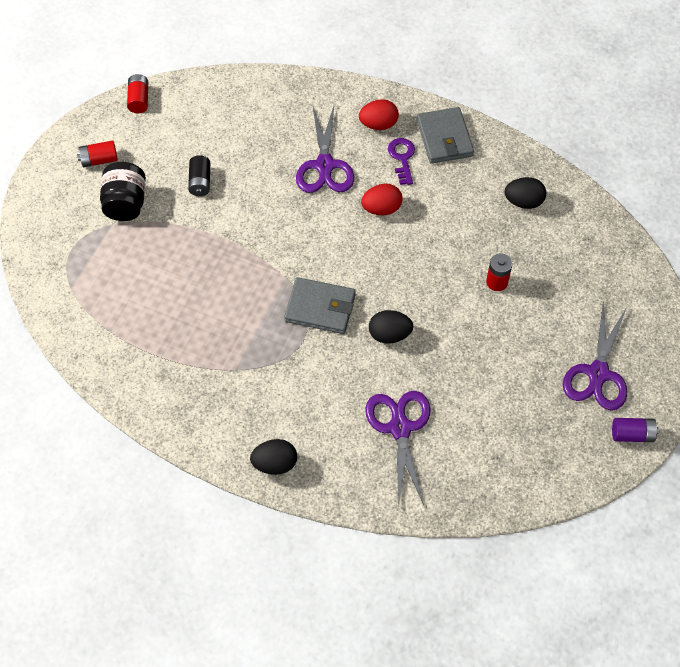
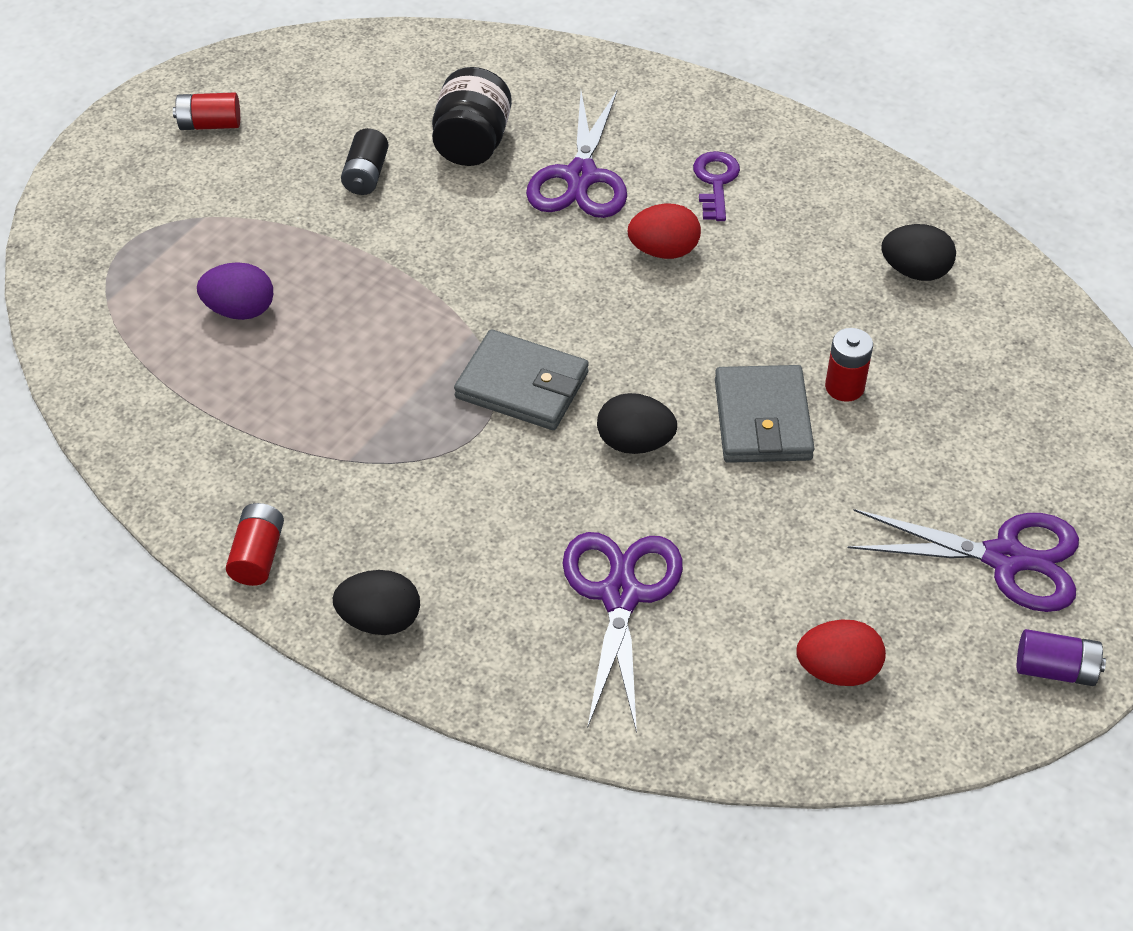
camera: 10 degrees right, 10 degrees down
black jar [100,162,146,221] -> black jar moved to [432,67,512,166]
red battery [127,74,148,113] -> red battery moved to [226,503,284,586]
red egg [359,99,399,130] -> red egg moved to [796,620,886,686]
grey wallet [417,107,474,164] -> grey wallet moved to [715,365,815,463]
purple scissors [563,301,627,410] -> purple scissors turned 105 degrees counterclockwise [848,509,1079,612]
none -> purple egg [197,262,273,320]

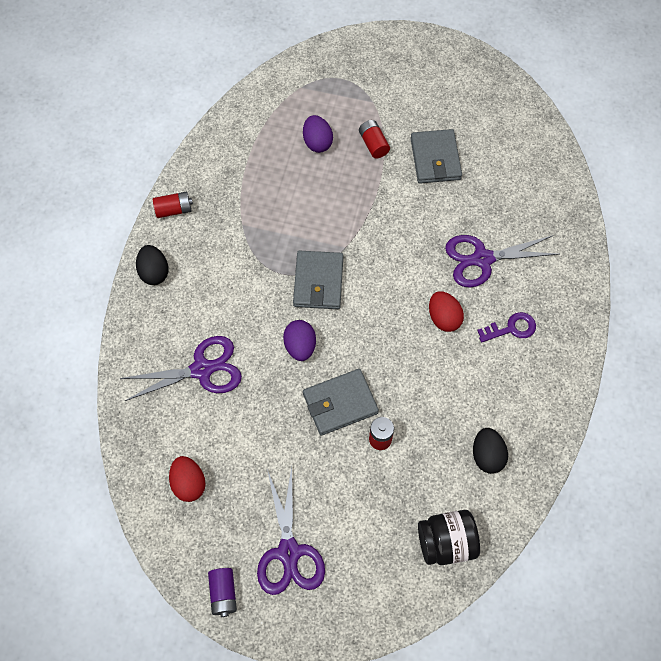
camera: 70 degrees right, 15 degrees up
red battery [173,92,240,130] -> red battery moved to [359,120,390,158]
black battery [341,128,389,195] -> grey wallet [411,129,462,184]
black jar [432,67,512,166] -> black jar moved to [418,510,480,565]
black egg [597,393,677,454] -> purple egg [283,320,316,361]

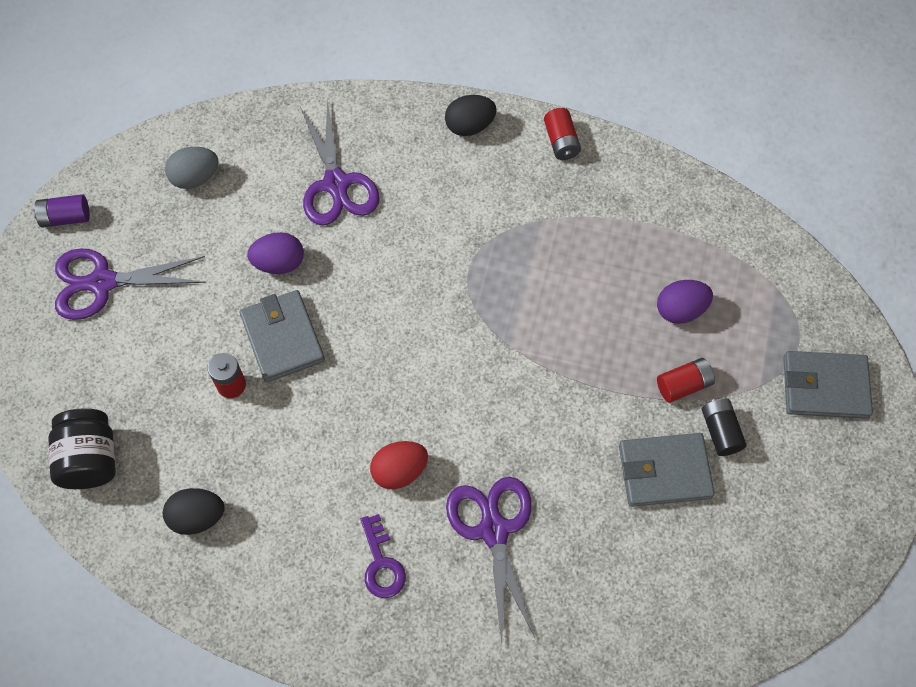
camera: 90 degrees right, 0 degrees up
red egg [169,456,206,502] -> grey egg [165,147,219,189]
purple egg [283,320,316,361] -> purple egg moved to [247,232,304,274]
grey wallet [293,251,343,309] -> grey wallet moved to [783,351,873,419]
none -> black battery [702,398,747,456]

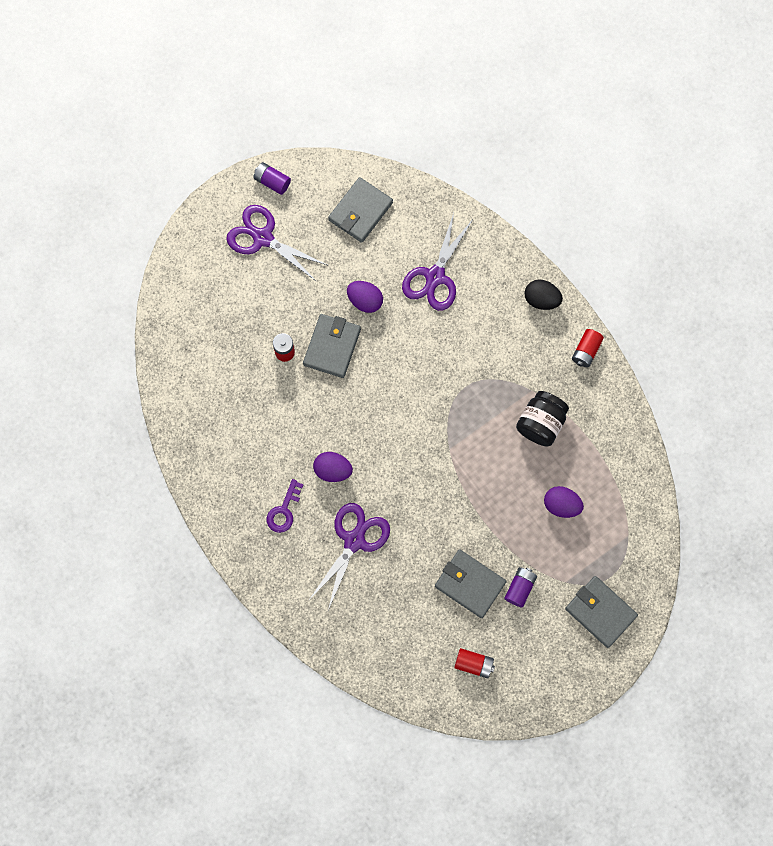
camera: 40 degrees right, 10 degrees up
black jar [48,408,116,489] -> black jar moved to [516,391,569,447]
black egg [163,488,225,535] -> none
grey egg [165,147,219,189] -> grey wallet [328,177,393,243]
red egg [370,441,428,489] -> purple egg [313,452,353,482]
red battery [657,358,715,403] -> red battery moved to [454,648,495,678]
black battery [702,398,747,456] -> purple battery [504,567,537,608]

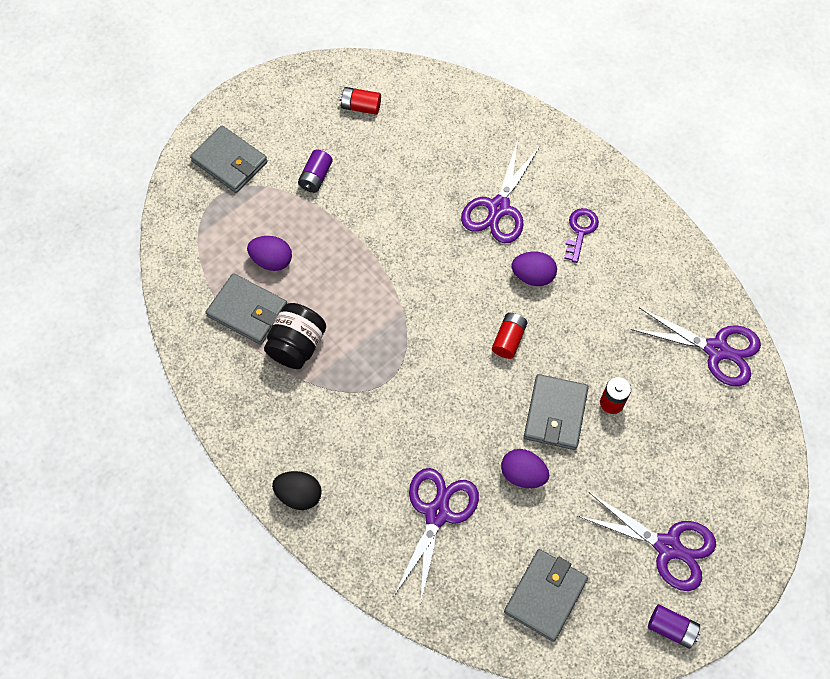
camera: 175 degrees right, 10 degrees down
grey wallet [435,549,507,618] -> grey wallet moved to [206,273,287,345]
red battery [572,329,604,367] -> red battery moved to [492,313,527,359]
none -> purple scissors [631,307,761,386]

